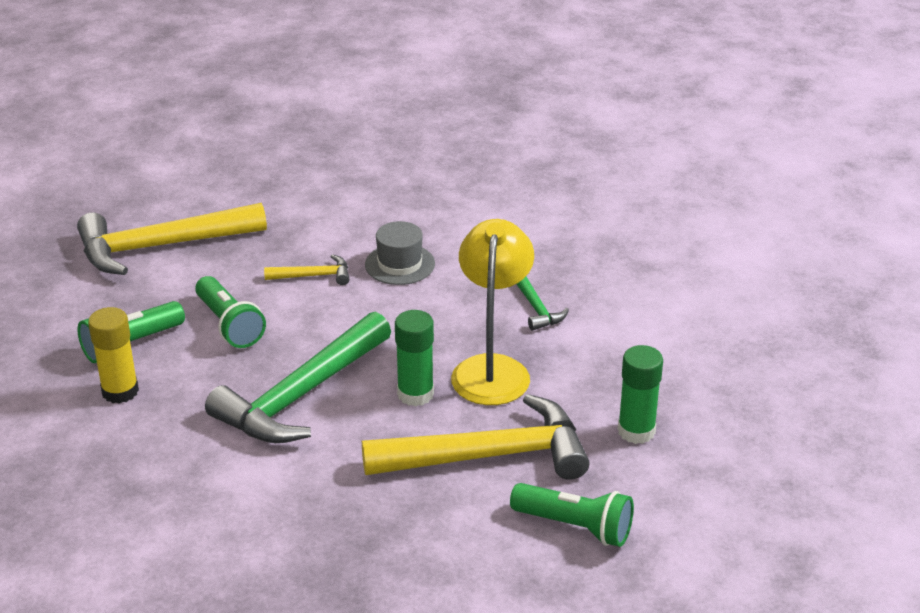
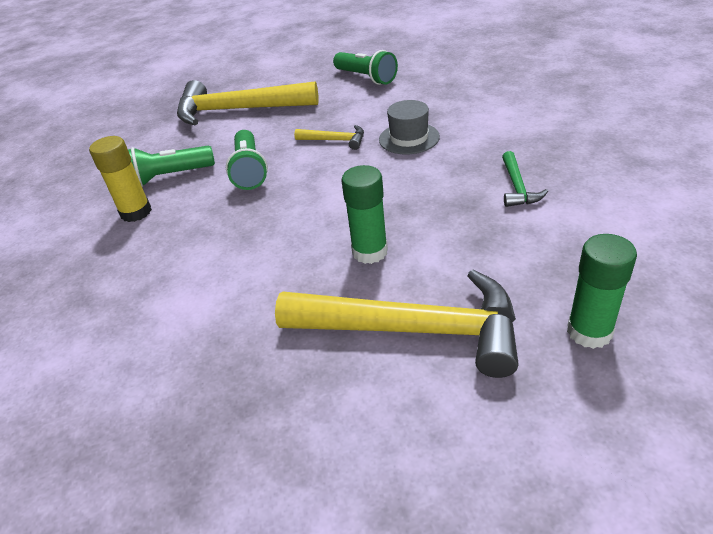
camera: 25 degrees right, 5 degrees up
green hammer [205,312,391,443] -> none
yellow lamp [451,219,534,405] -> none
green flashlight [510,483,634,547] -> green flashlight moved to [333,50,398,85]

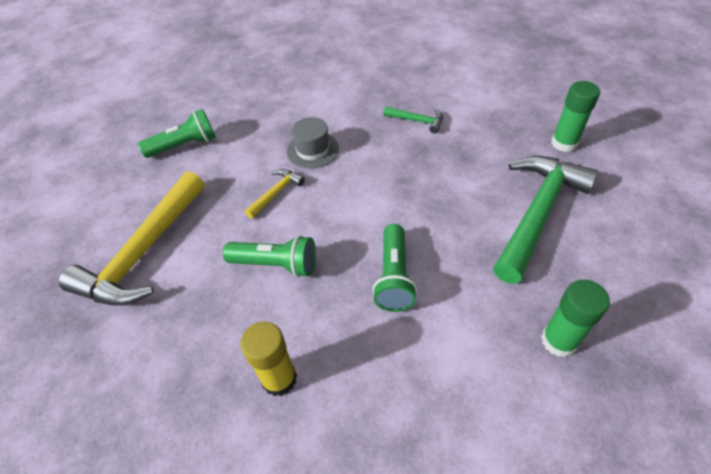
camera: 70 degrees left, 10 degrees up
green flashlight [128,146,215,187] -> green flashlight moved to [372,224,417,312]
yellow hammer [275,270,519,378] -> green hammer [493,156,599,284]
green glue stick [341,165,388,264] -> green glue stick moved to [541,280,610,357]

